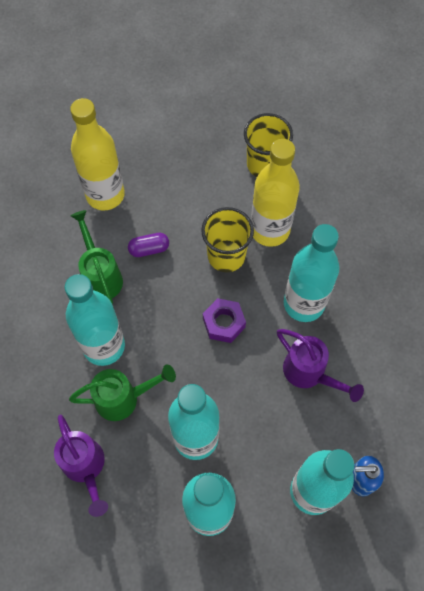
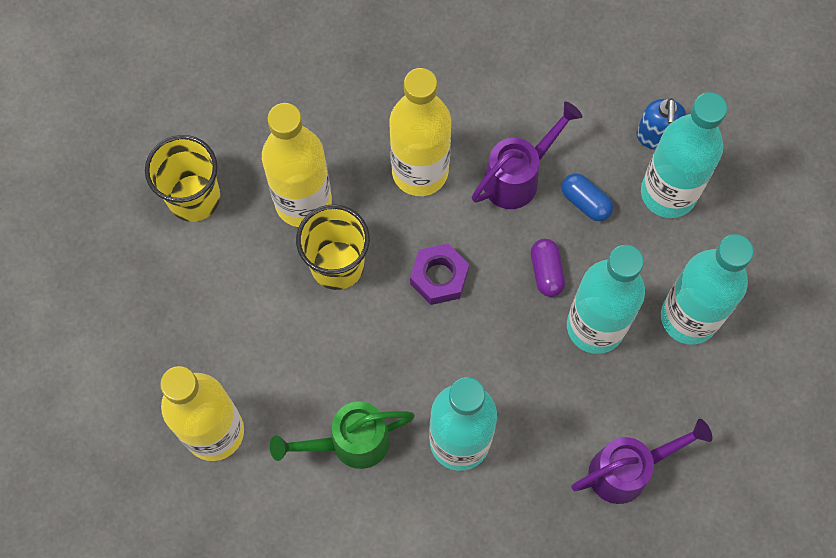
camera: 85 degrees left, 5 degrees up
green watering can [69,364,176,421] -> none
purple capsule [128,233,169,257] -> purple capsule moved to [531,239,565,297]
turquoise bottle [284,224,340,322] -> yellow bottle [390,68,451,196]
none -> blue capsule [562,173,613,221]

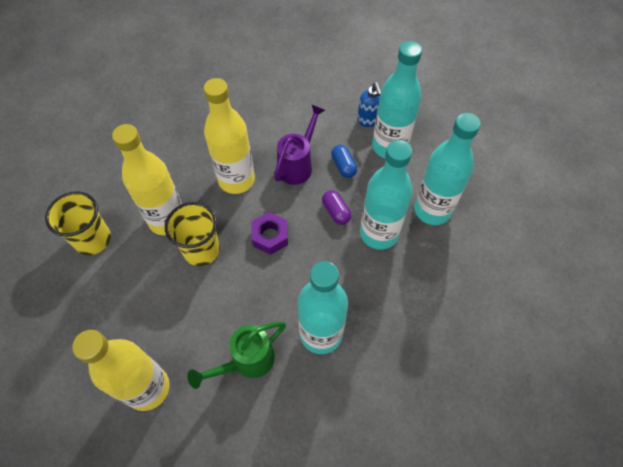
camera: 20 degrees left, 10 degrees down
blue capsule [562,173,613,221] -> blue capsule turned 45 degrees clockwise [331,145,357,178]
purple watering can [571,419,712,504] -> none

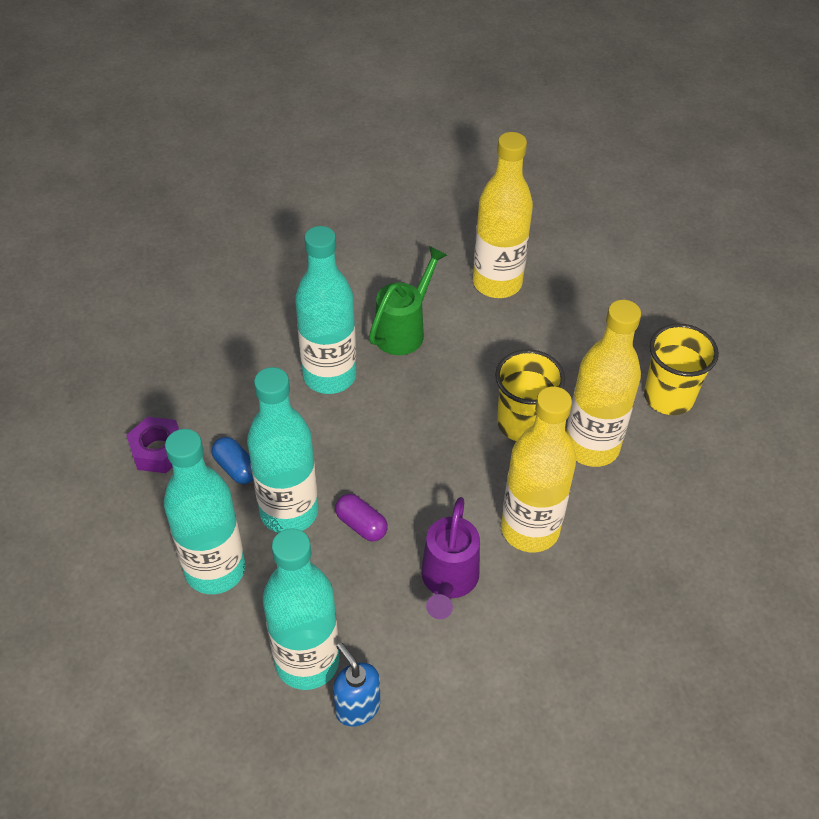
camera: 160 degrees right, 10 degrees down
purple nut [252,212,288,255] -> purple nut moved to [126,417,179,473]
blue capsule [331,145,357,178] -> blue capsule moved to [211,437,253,484]

